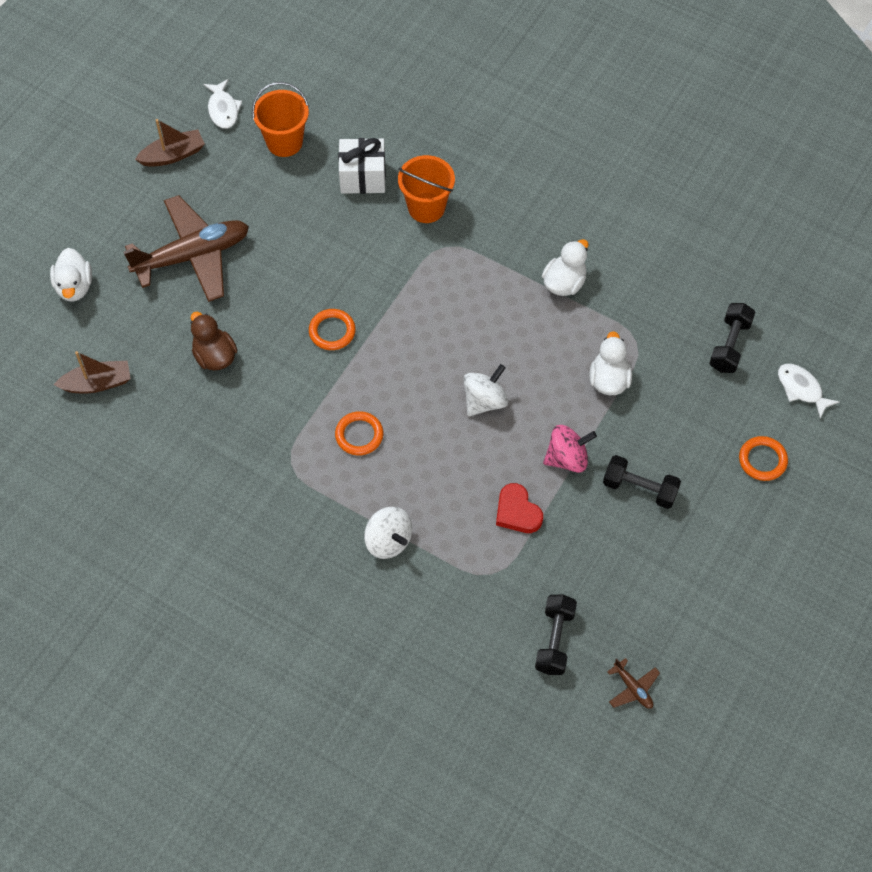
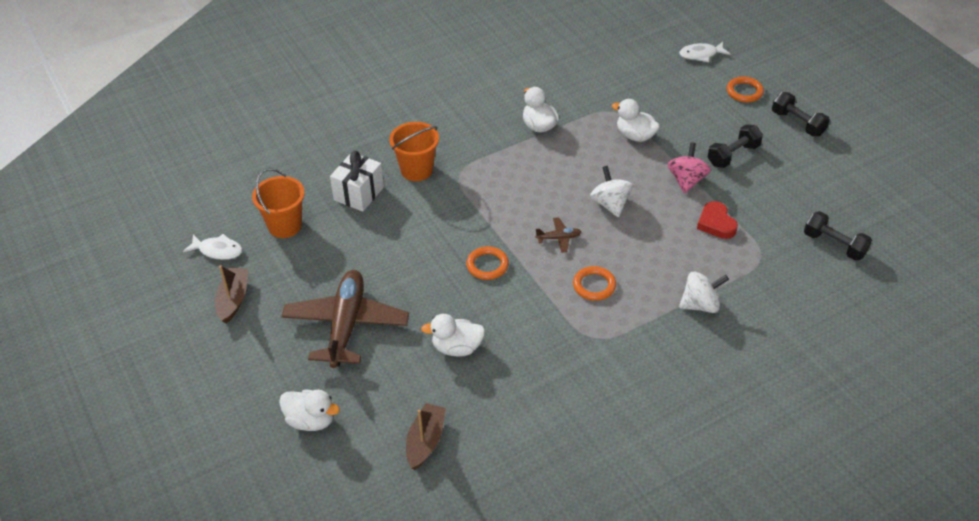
camera: 60 degrees left, 15 degrees down
brown duck [191,312,237,370] -> white duck [421,314,485,357]
red heart [496,483,543,533] -> red heart turned 75 degrees clockwise [697,201,738,239]
brown plane [607,658,660,709] -> brown plane moved to [535,217,581,253]
black dumbbell [709,303,755,373] -> black dumbbell moved to [772,92,830,136]

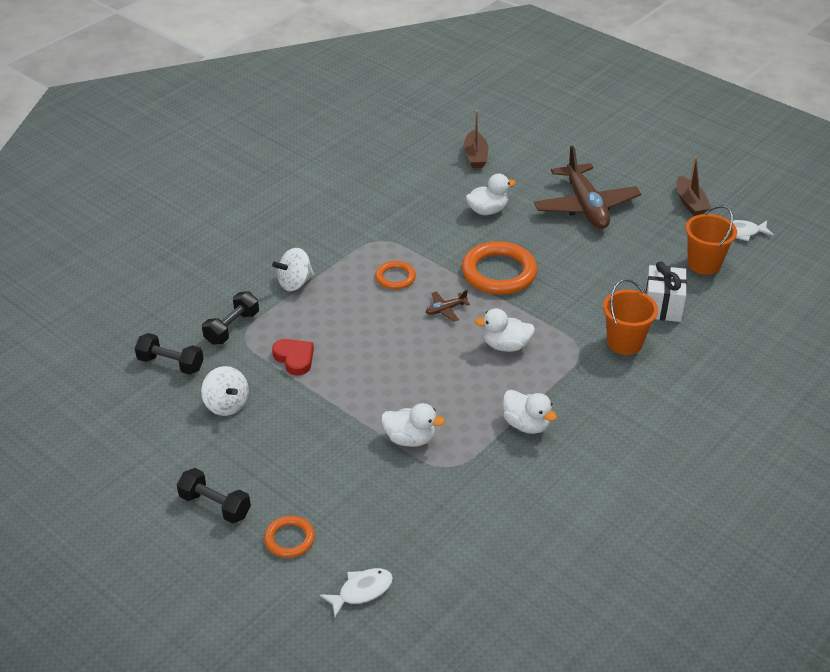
camera: 160 degrees right, 5 degrees down
white duck [279,390,340,431] -> white duck moved to [474,308,535,352]
orange ring [466,246,509,280] -> orange ring [462,241,537,295], size x1.86
white spinning top [590,166,633,217] -> white spinning top moved to [201,366,249,416]
pink spinning top [668,142,711,194] -> none
black dumbbell [708,124,763,168] -> black dumbbell moved to [202,291,259,345]

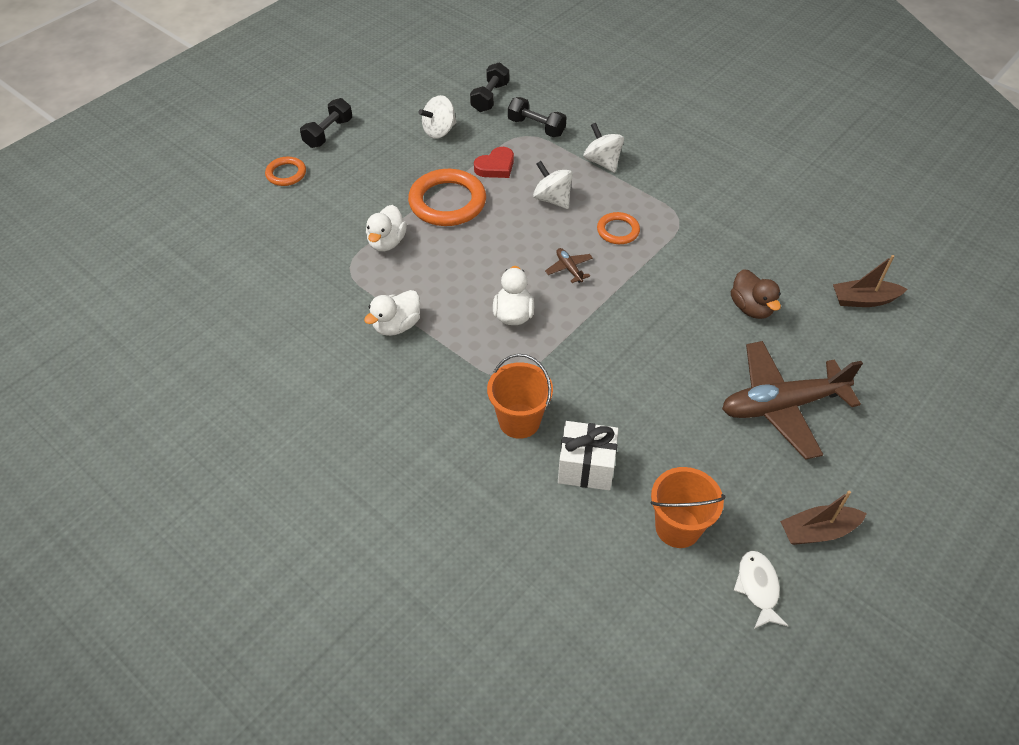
camera: 90 degrees right, 10 degrees up
white fish [320,568,393,617] -> none
orange ring [462,241,537,295] -> orange ring moved to [408,169,486,226]
white duck [466,174,516,215] -> brown duck [731,269,781,319]
none -> white spinning top [533,161,573,209]

